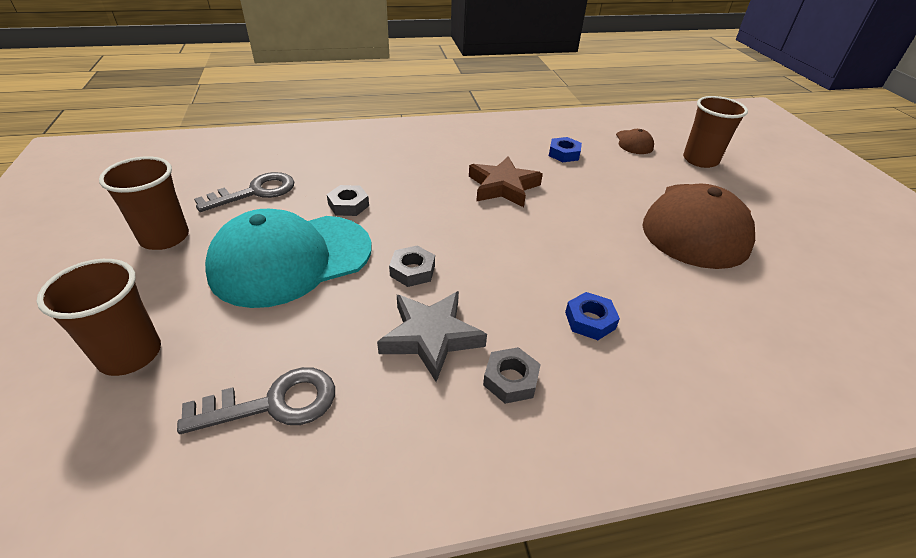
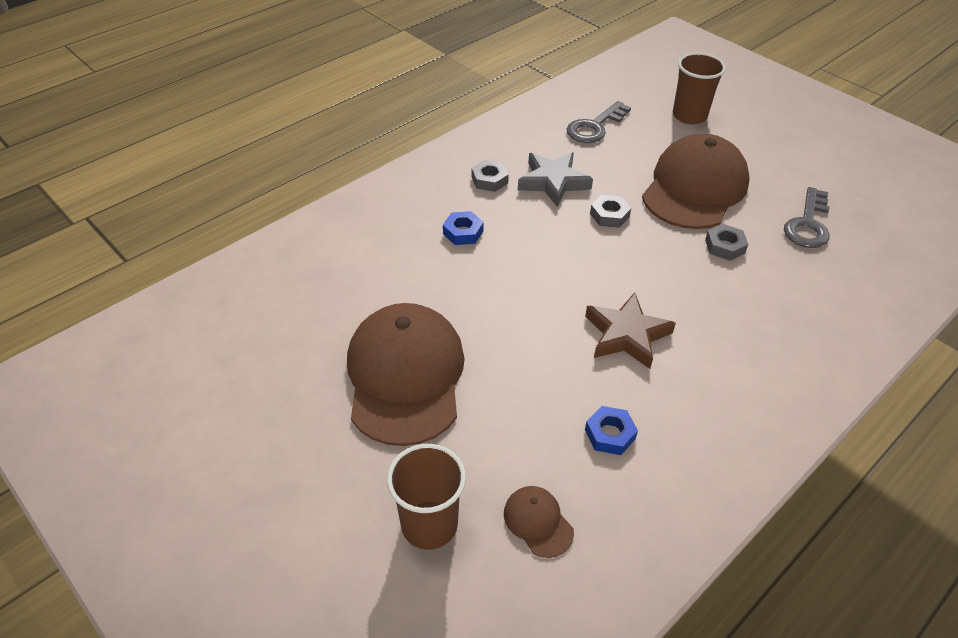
camera: 150 degrees right, 5 degrees up
brown cup [99,156,189,250] -> none
turquoise cap [205,209,372,308] -> brown cap [642,134,750,229]

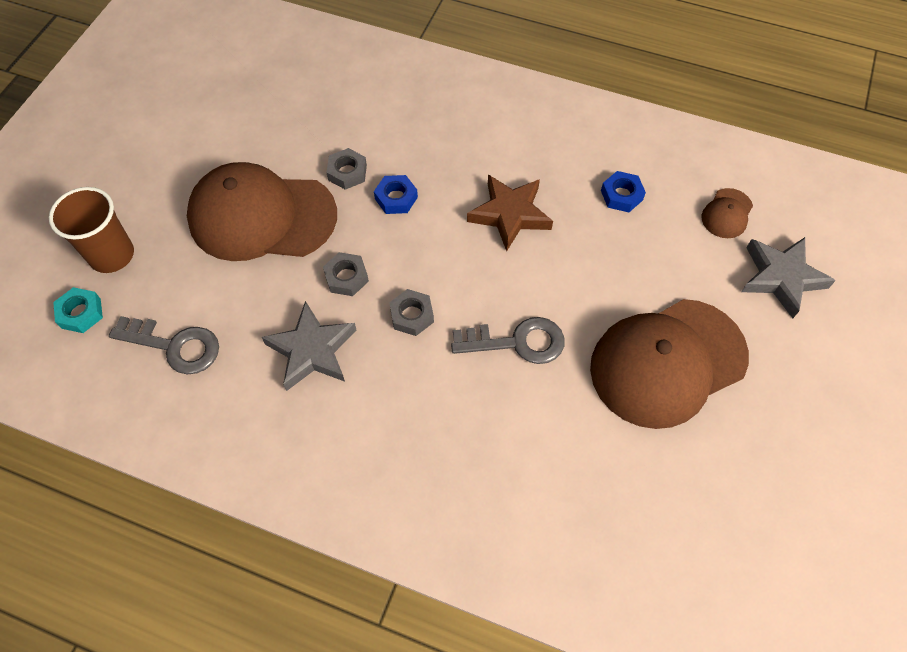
camera: 115 degrees left, 15 degrees up
brown cup [387,444,466,550] -> grey star [741,237,836,318]
blue nut [443,211,484,245] -> blue nut moved to [374,175,418,214]
grey nut [472,160,509,192] -> grey nut moved to [389,289,434,336]
grey key [784,187,830,248] -> grey key moved to [451,317,565,364]
none -> turquoise nut [53,287,103,333]

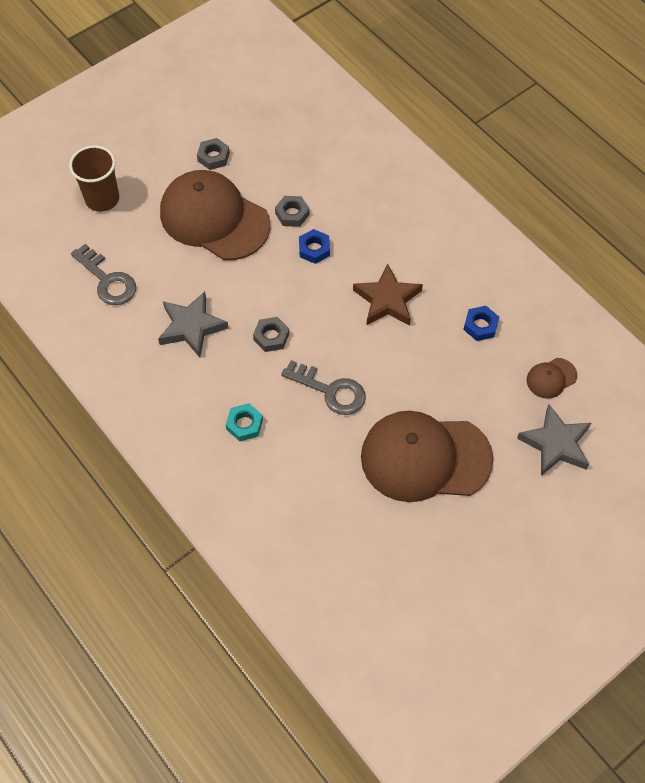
camera: 30 degrees right, 0 degrees up
turquoise nut [53,287,103,333] -> turquoise nut moved to [226,403,263,441]
grey nut [323,252,369,296] -> grey nut moved to [197,138,230,170]

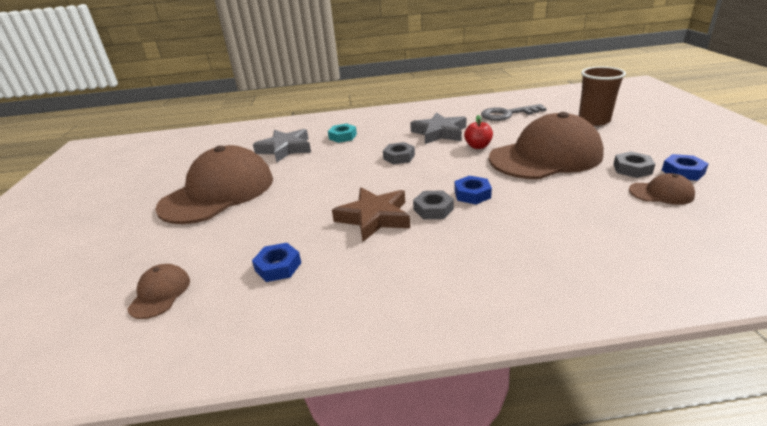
camera: 125 degrees right, 30 degrees down
grey nut [275,196,309,227] -> grey nut moved to [413,190,454,219]
grey key [281,360,366,415] -> none
grey star [517,405,591,476] -> grey star moved to [253,129,311,162]
none -> red apple [464,115,493,149]
none -> brown cap [629,173,695,205]
none -> blue nut [661,154,709,181]

